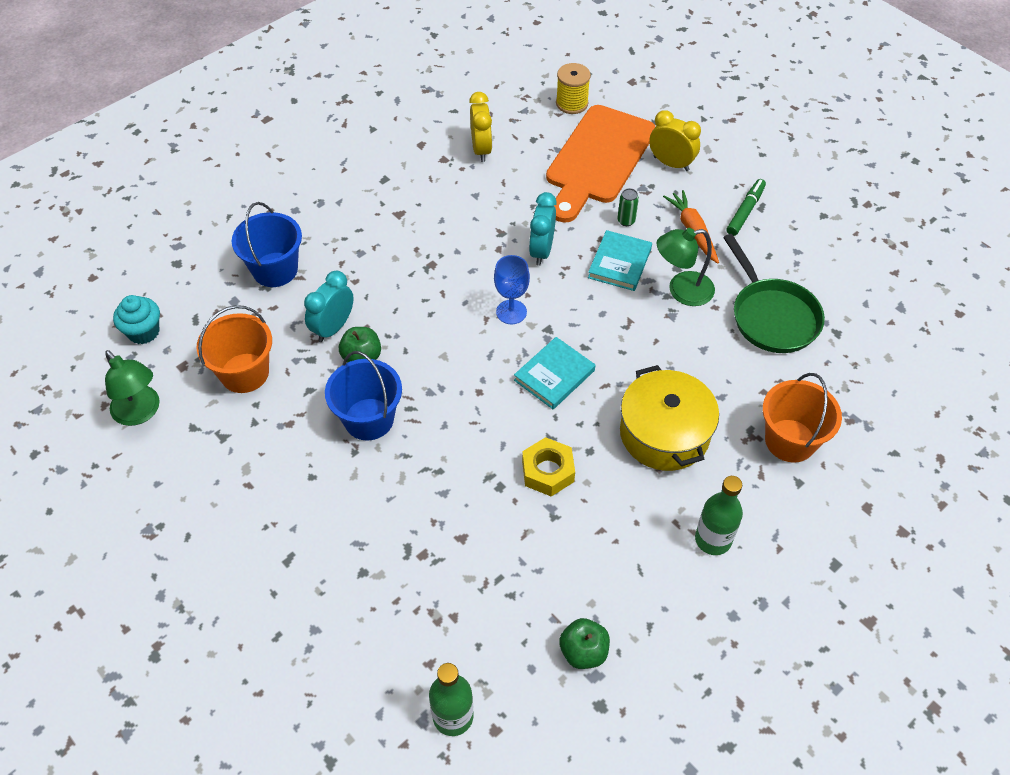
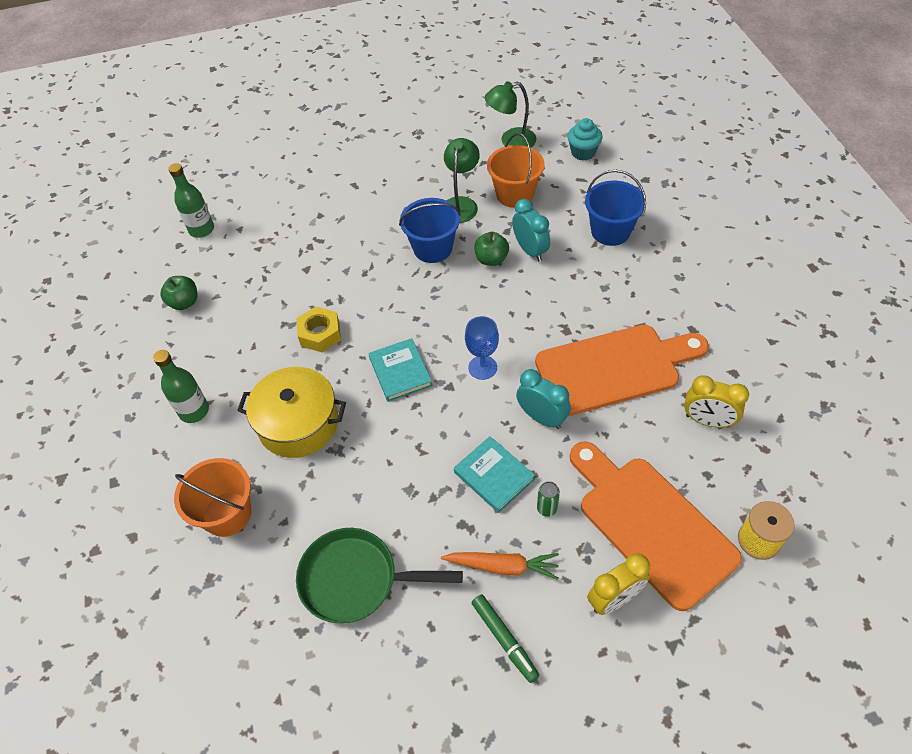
camera: 120 degrees right, 0 degrees up
green lamp [657,228,715,306] -> green lamp moved to [444,138,480,223]
none -> orange cutting board [535,325,709,416]

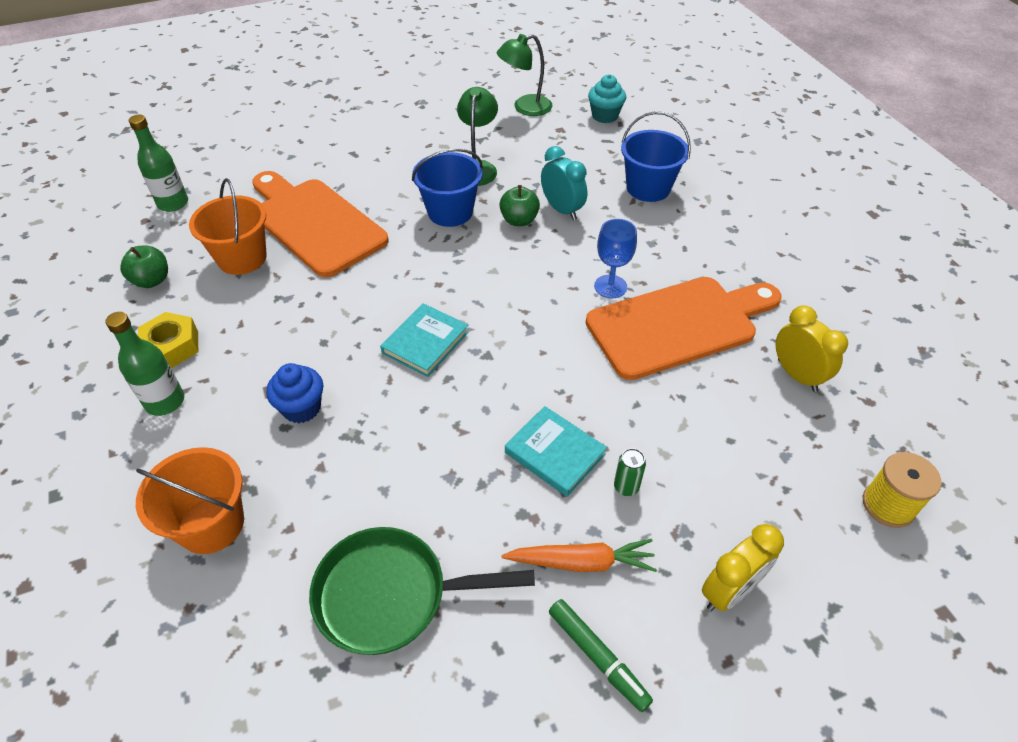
camera: 10 degrees left, 5 degrees down
yellow pot [237,367,346,458] -> blue cupcake [266,363,323,423]
yellow nut [297,307,341,352] -> yellow nut moved to [138,312,198,368]
turquoise book [369,338,433,402] -> turquoise book turned 60 degrees clockwise [380,303,469,377]
blue goblet [465,316,499,380] -> blue goblet moved to [594,219,637,298]
orange bucket [487,133,545,208] -> orange bucket moved to [189,178,267,275]
turquoise clock [516,369,571,429] -> none
orange cutting board [569,441,742,611] -> orange cutting board moved to [252,171,389,277]
yellow clock [684,375,749,428] -> yellow clock turned 135 degrees counterclockwise [776,305,848,392]

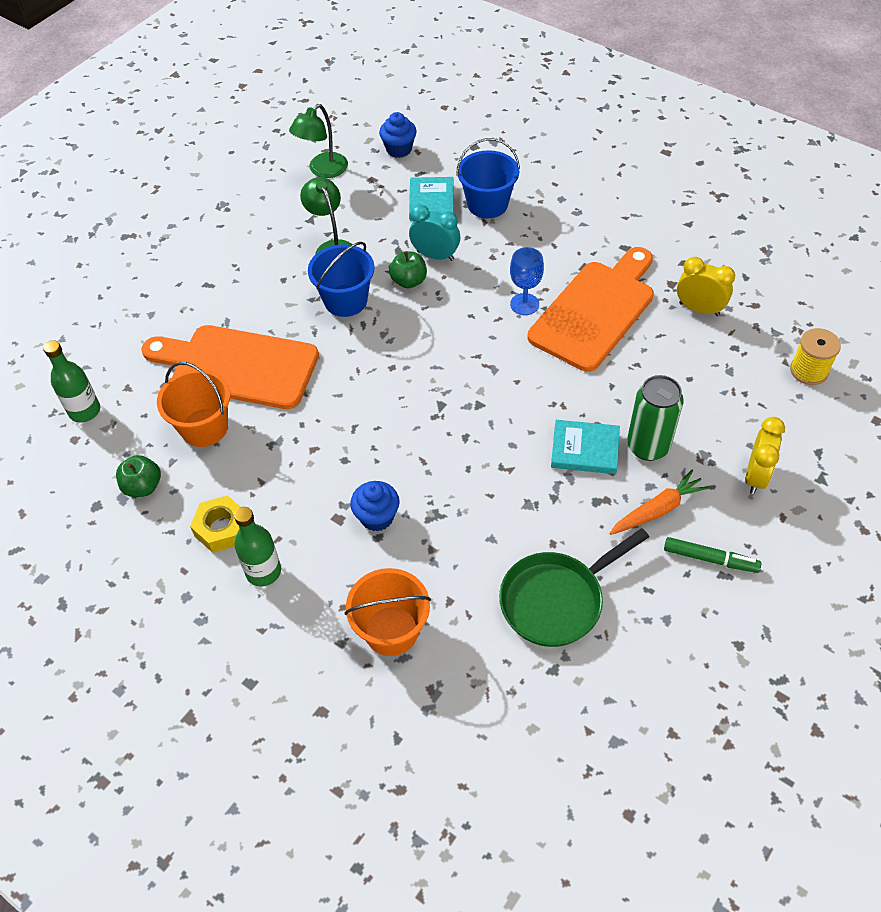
camera: 30 degrees left, 5 degrees up
turquoise book [380,303,469,377] -> turquoise book moved to [409,177,454,220]
turquoise cupcake [588,74,626,123] -> blue cupcake [379,112,417,158]
green can [614,448,646,496] -> green can [627,375,684,461], size x2.15

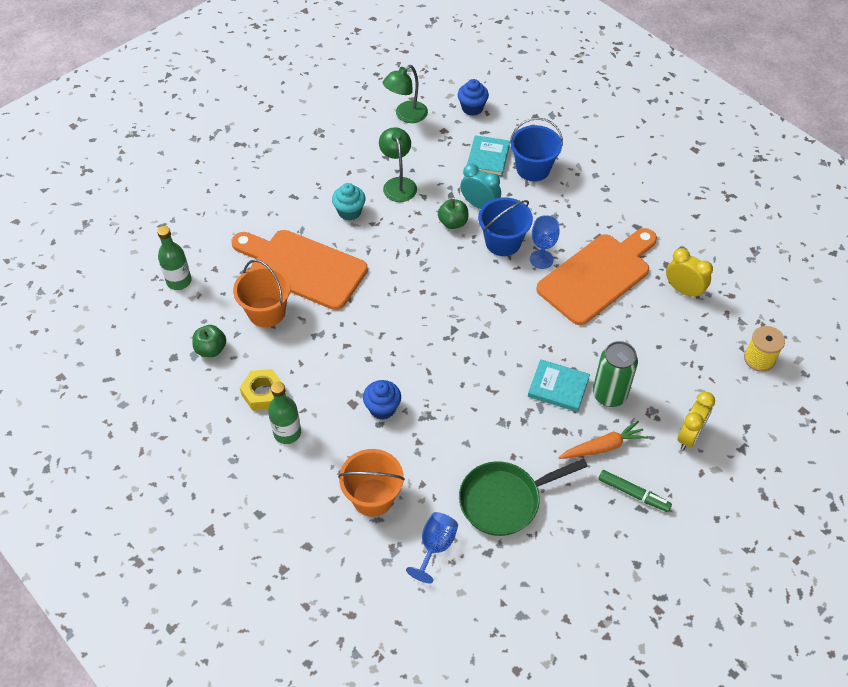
camera: 10 degrees right, 0 degrees up
blue bucket [308,242,375,317] -> blue bucket moved to [478,197,533,256]
none -> turquoise cupcake [332,183,366,221]
none -> blue goblet [406,512,458,583]

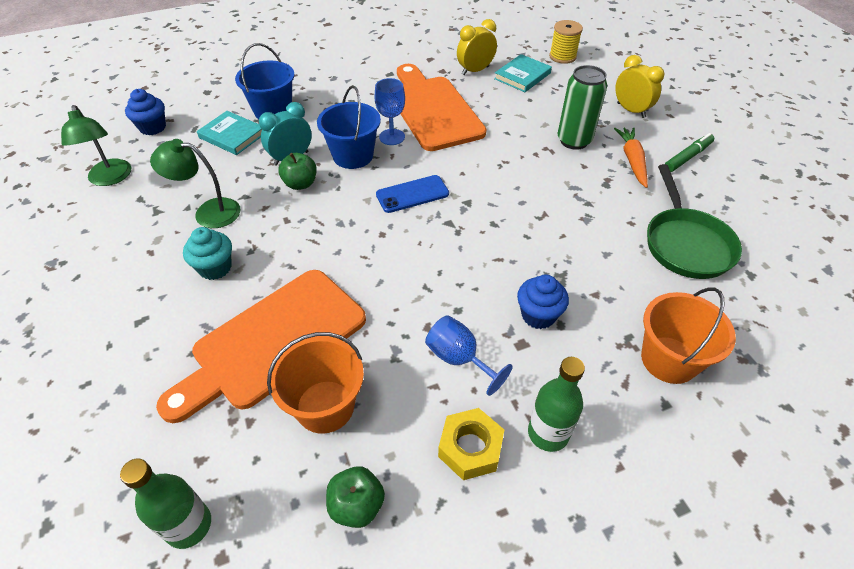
camera: 70 degrees left, 5 degrees down
blue goblet [406,512,458,583] -> blue goblet moved to [425,315,513,396]
turquoise book [528,359,590,412] -> turquoise book moved to [494,54,552,92]
none -> blue phone [376,175,449,213]

